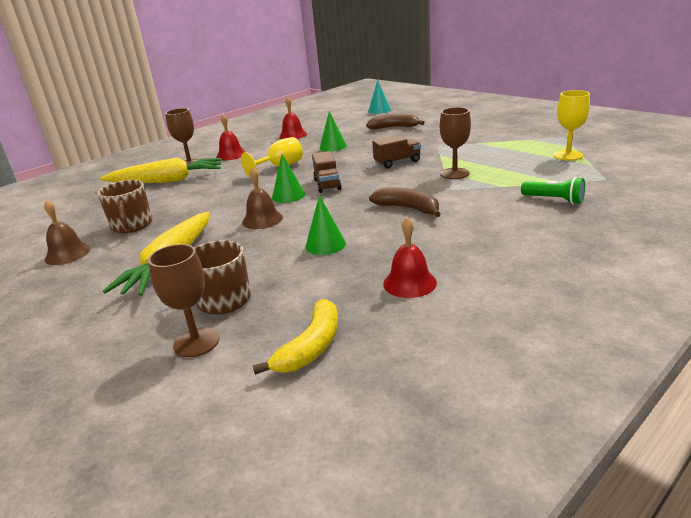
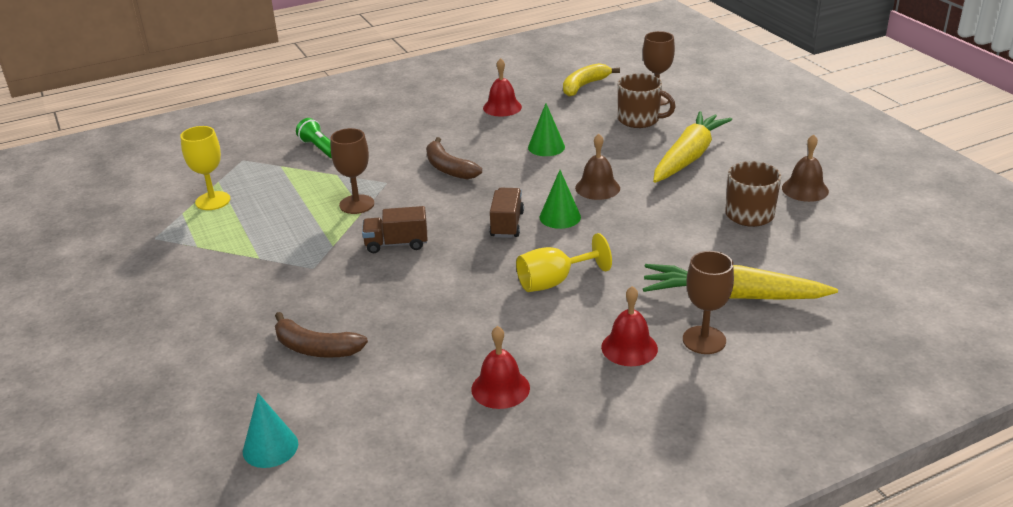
camera: 165 degrees left, 5 degrees up
green cone [320,111,347,151] -> none

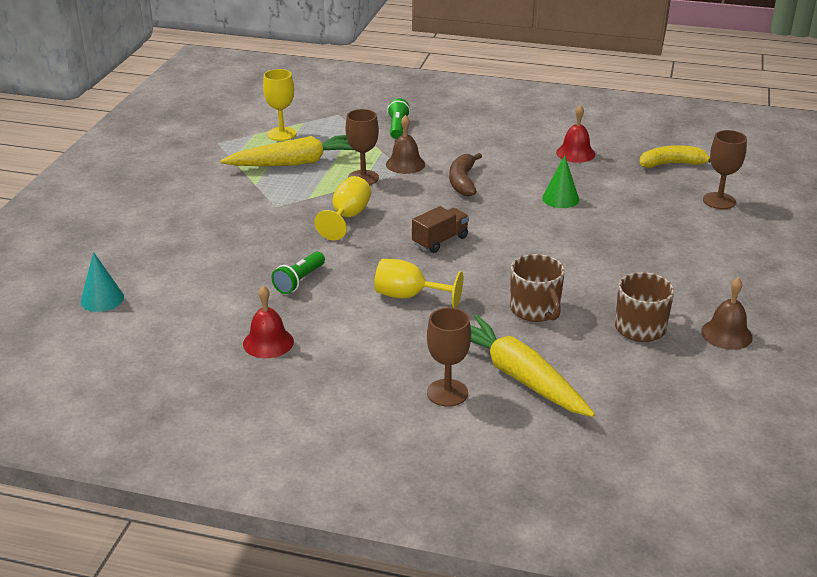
camera: 40 degrees right, 0 degrees up
brown banana [275,312,368,358] -> none
brown truck [362,206,427,253] -> yellow goblet [314,176,371,240]
green cone [539,170,581,229] -> none
brown bell [575,134,620,200] -> brown bell moved to [386,115,425,174]
red bell [601,286,658,366] -> none
brown mug [618,73,676,128] -> brown mug moved to [510,254,565,322]
yellow carrot [653,111,732,183] -> yellow carrot moved to [220,135,354,166]
none -> green flashlight [271,252,325,294]

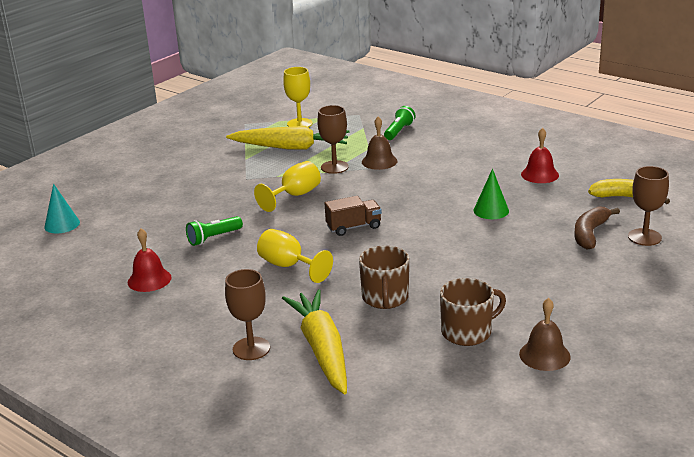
camera: 25 degrees right, 5 degrees down
brown banana [449,153,482,197] -> brown banana moved to [574,206,620,250]

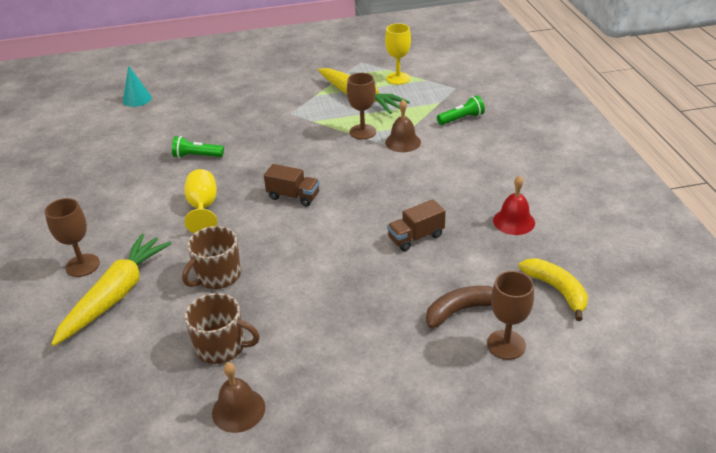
camera: 40 degrees right, 10 degrees up
red bell [128,229,171,292] -> none
yellow goblet [254,161,321,212] -> none
green cone [474,169,509,219] -> brown truck [387,199,446,251]

